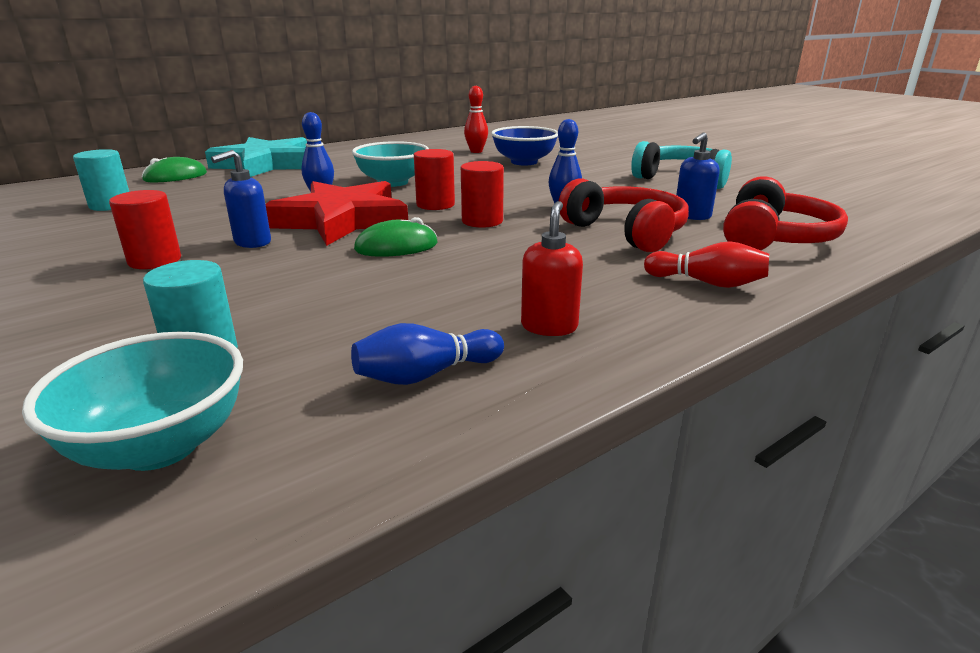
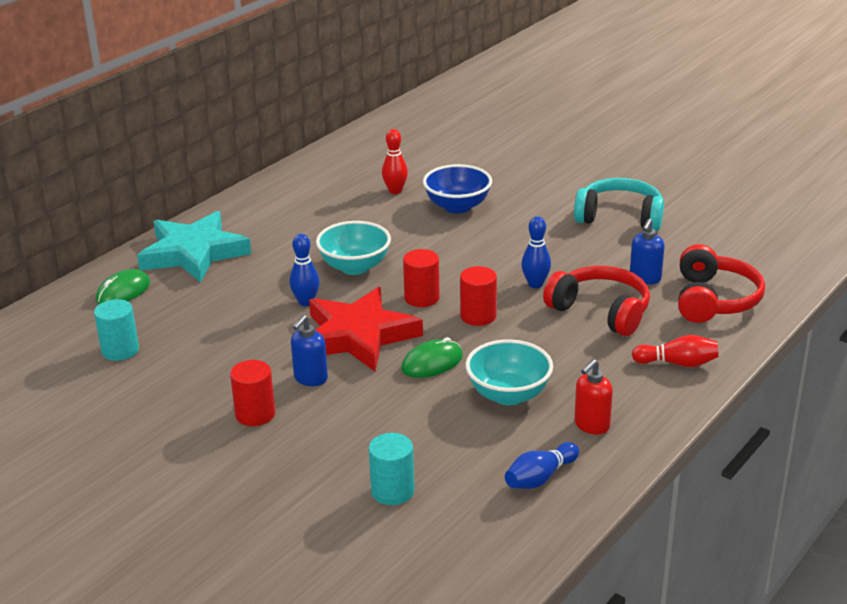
camera: 15 degrees left, 5 degrees up
turquoise bowl [22,332,243,471] -> turquoise bowl moved to [465,339,553,405]
red soap dispenser [521,201,583,336] -> red soap dispenser turned 135 degrees counterclockwise [574,359,613,434]

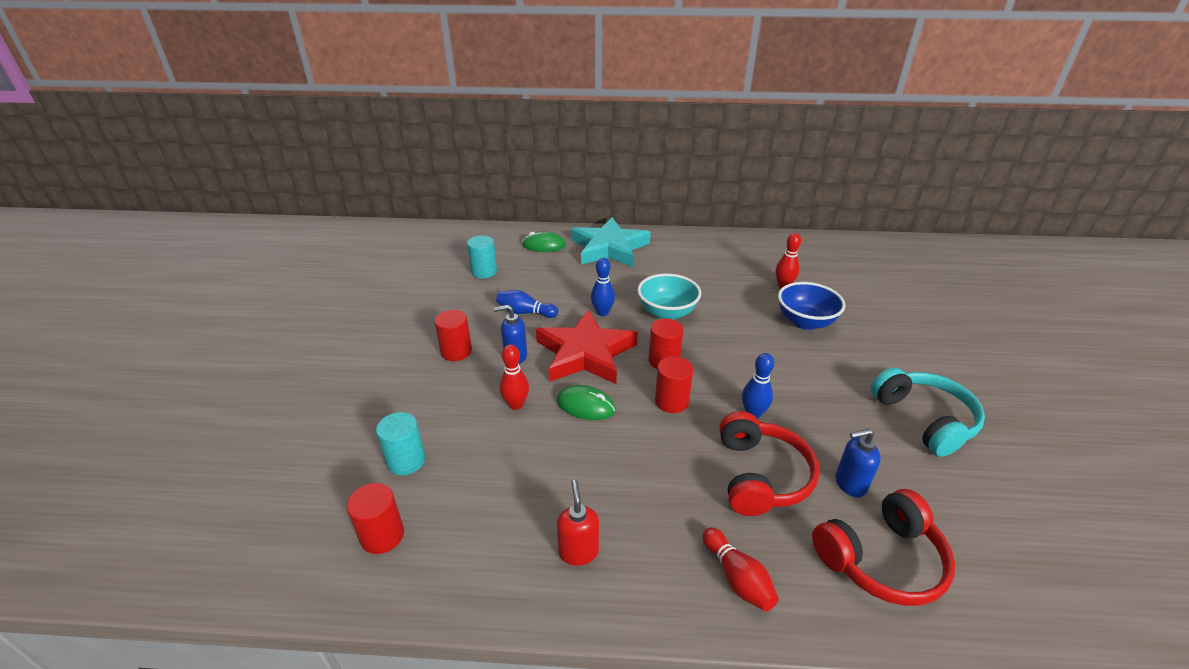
camera: 55 degrees right, 5 degrees up
turquoise bowl [465,339,553,405] -> none
blue bowling pin [505,442,579,489] -> blue bowling pin moved to [496,290,558,318]
red soap dispenser [574,359,613,434] -> red soap dispenser turned 75 degrees clockwise [557,480,599,566]
none -> red cylinder [347,483,404,554]
none -> red bowling pin [500,344,529,410]

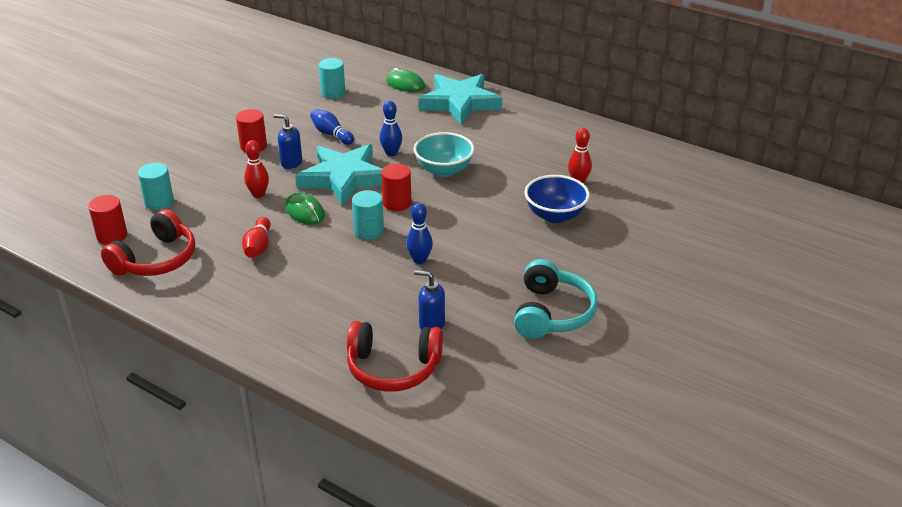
camera: 30 degrees right, 0 degrees up
red star [536,309,638,384] -> turquoise star [295,144,382,206]
red soap dispenser [557,480,599,566] -> none
red cylinder [655,356,693,413] -> turquoise cylinder [352,190,384,240]
red bowling pin [702,527,779,611] -> red bowling pin moved to [242,217,271,258]
red headphones [720,411,820,516] -> red headphones moved to [101,209,195,276]

